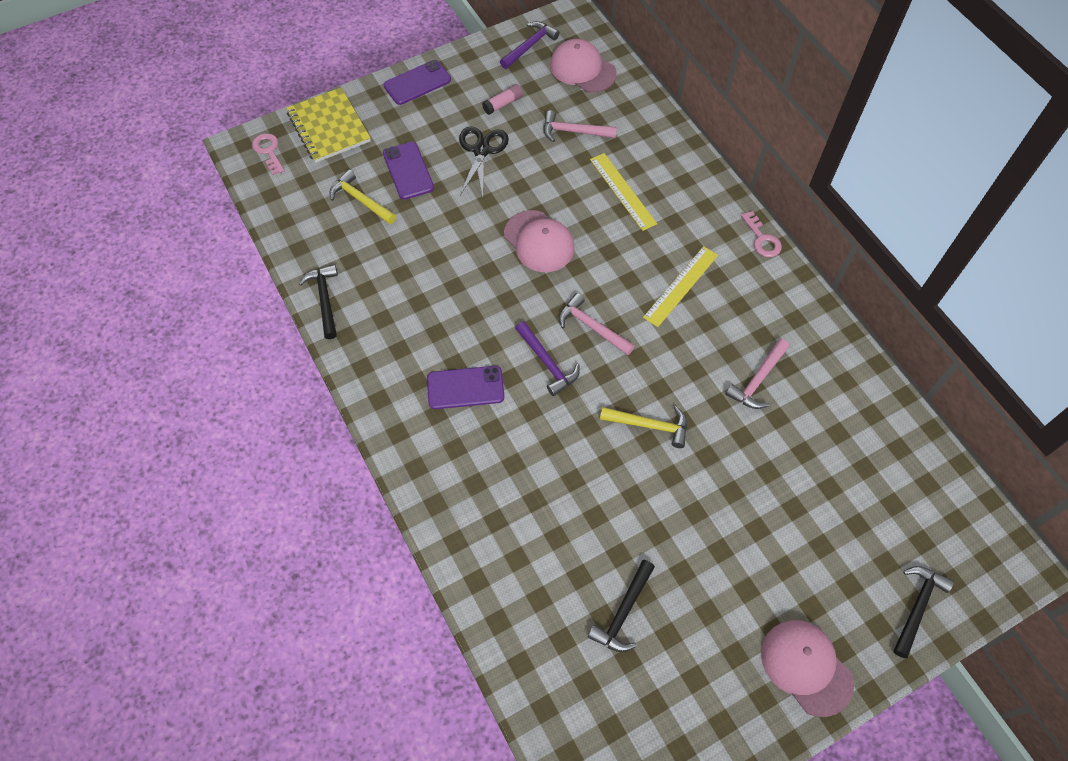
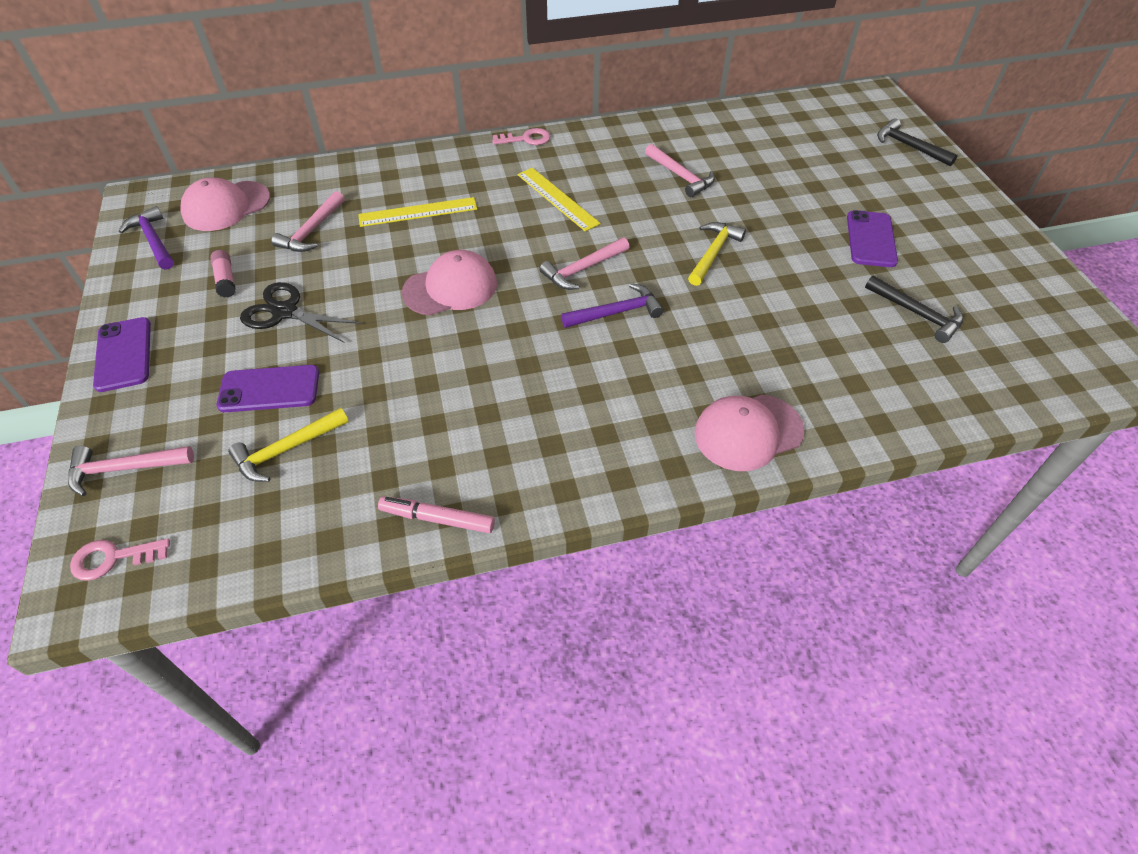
camera: 75 degrees left, 10 degrees down
yellow notebook [286,87,371,163] -> pink hammer [68,446,194,496]
black hammer [299,264,338,339] -> pink marker [378,496,495,533]
purple phone [427,366,504,409] -> purple phone moved to [847,210,898,267]
pink cap [761,620,854,717] -> pink cap moved to [694,395,804,471]

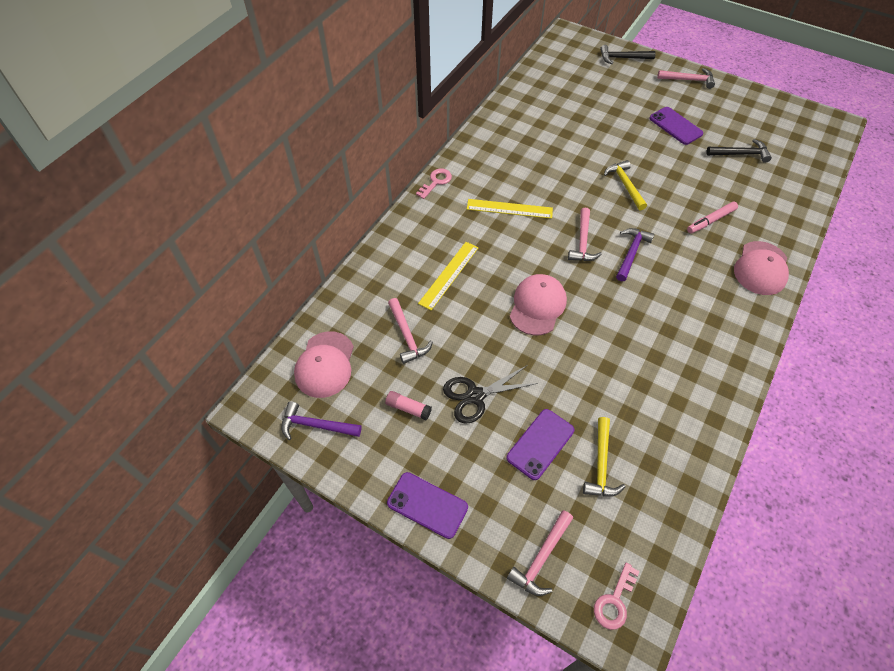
camera: 45 degrees left, 5 degrees up
pink marker [378,496,495,533] -> pink marker moved to [687,202,738,234]
pink hammer [645,144,715,197] -> pink hammer moved to [657,68,715,89]

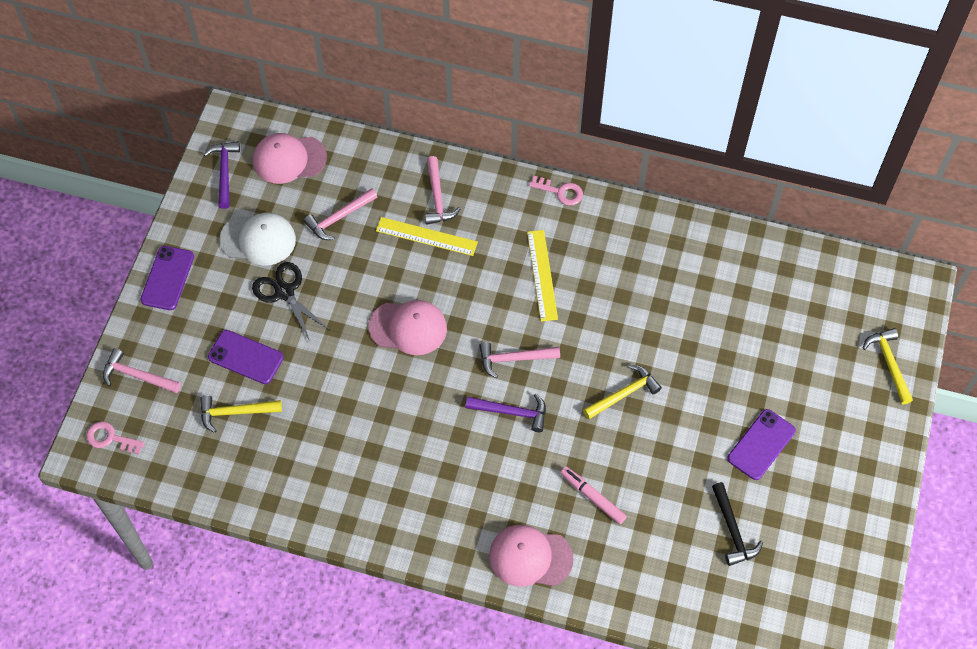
camera: 75 degrees right, 5 degrees up
pink glue stick [385,391,432,420] -> white cap [219,213,296,265]
black hammer [600,45,656,64] -> yellow hammer [863,328,913,404]
pink hammer [657,68,715,89] -> pink hammer moved to [425,156,460,225]

